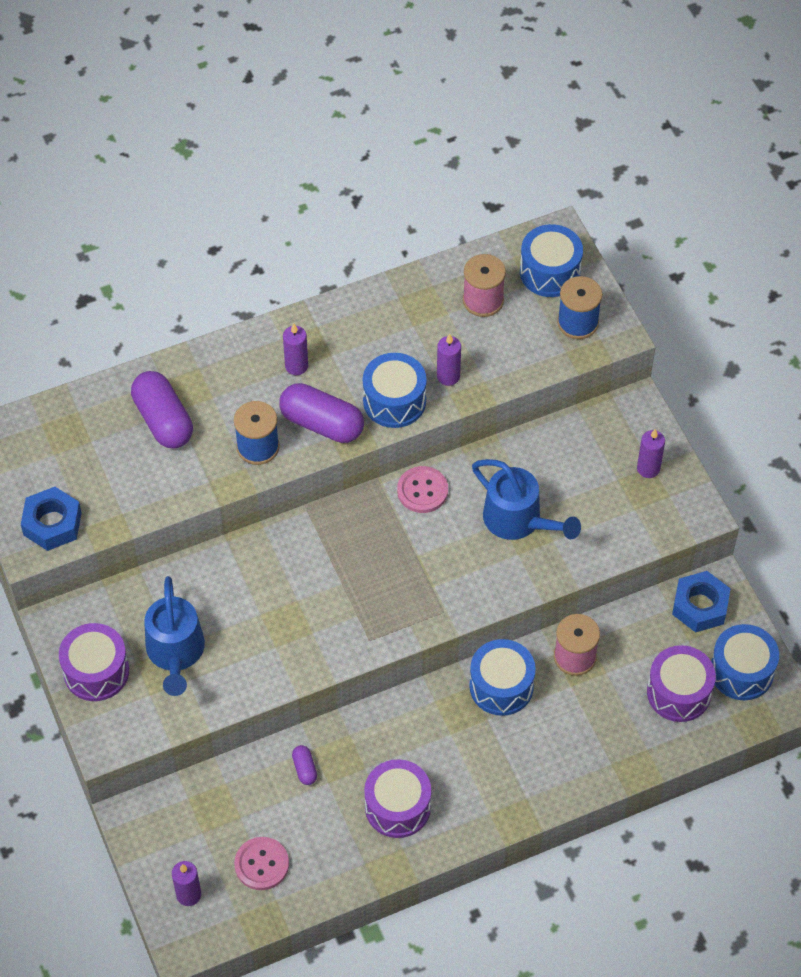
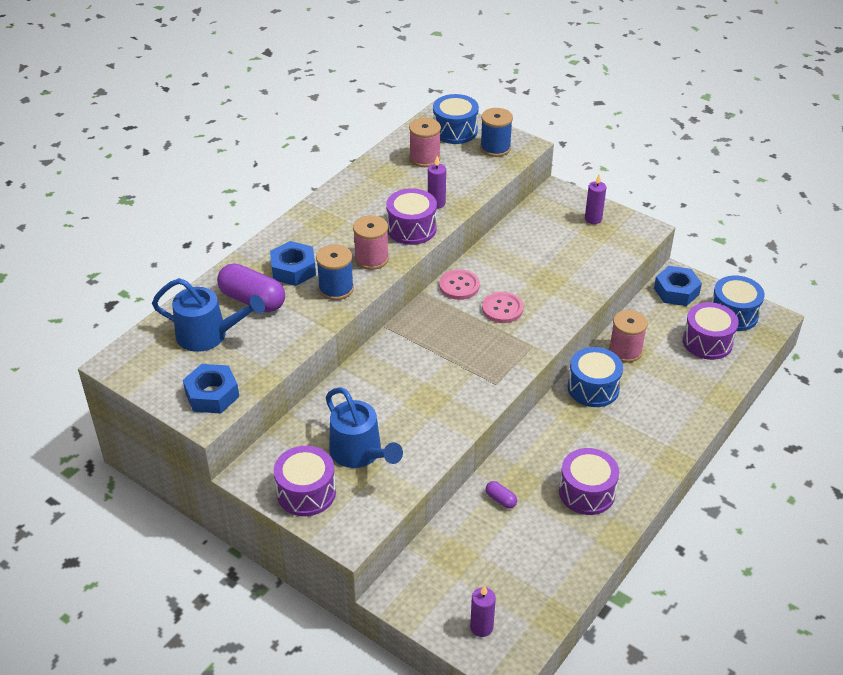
camera: 30 degrees left, 15 degrees down
pink button [234,837,289,890] -> pink button moved to [482,292,524,323]
purple capsule [279,383,364,443] -> pink spool [353,215,389,270]
purple candle [283,324,308,375] -> none
blue drum [363,353,427,428] -> purple drum [386,188,437,245]
blue watering can [472,459,581,540] -> blue watering can moved to [152,278,265,352]
none -> blue nut [270,241,316,286]

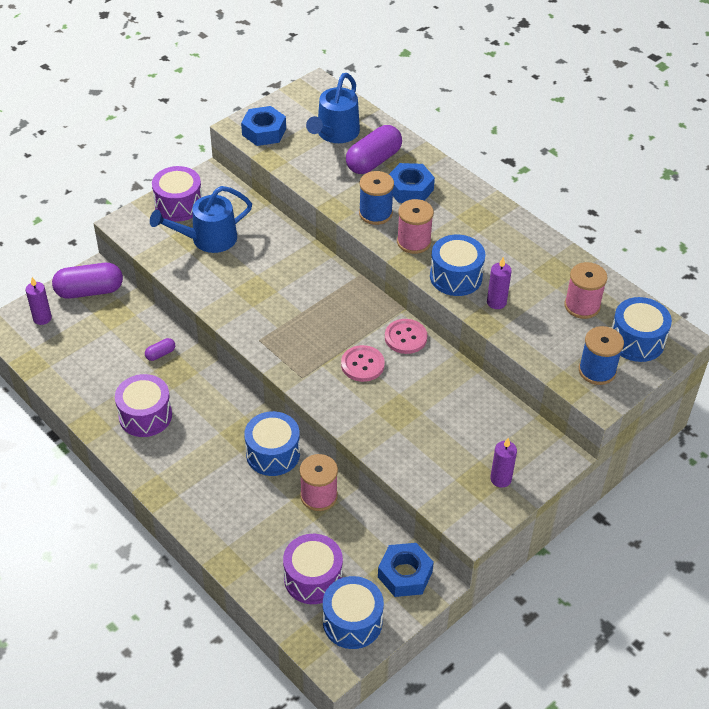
camera: 100 degrees right, 5 degrees up
purple drum [386,188,437,245] -> blue drum [430,235,485,296]
none -> purple capsule [52,263,123,299]

